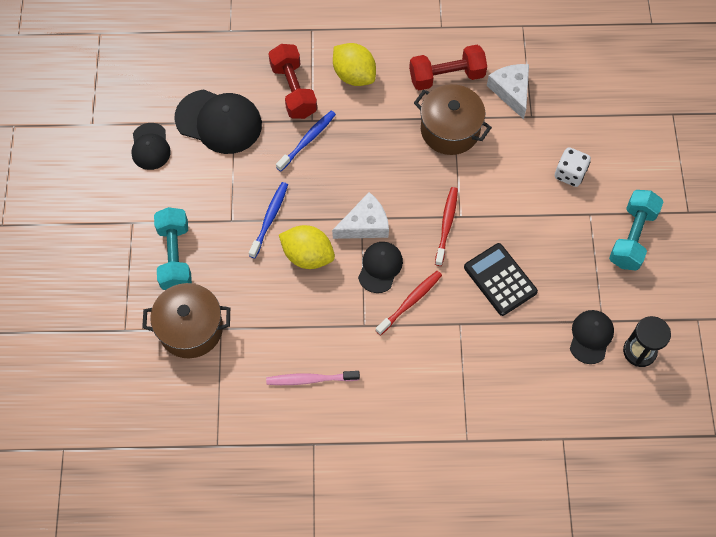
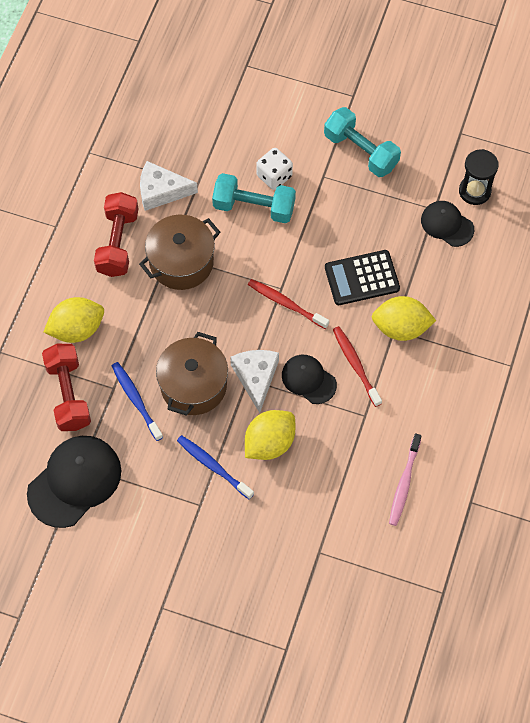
camera: 70 degrees left, 0 degrees up
black cap [132,123,171,170] -> none
brown pot [142,283,230,358] -> brown pot moved to [156,332,228,416]
turquoise dumbbell [154,207,192,290] -> turquoise dumbbell moved to [212,173,296,223]
red dumbbell [269,44,317,119] -> red dumbbell turned 75 degrees clockwise [42,344,91,431]
none -> yellow lemon [372,296,436,341]

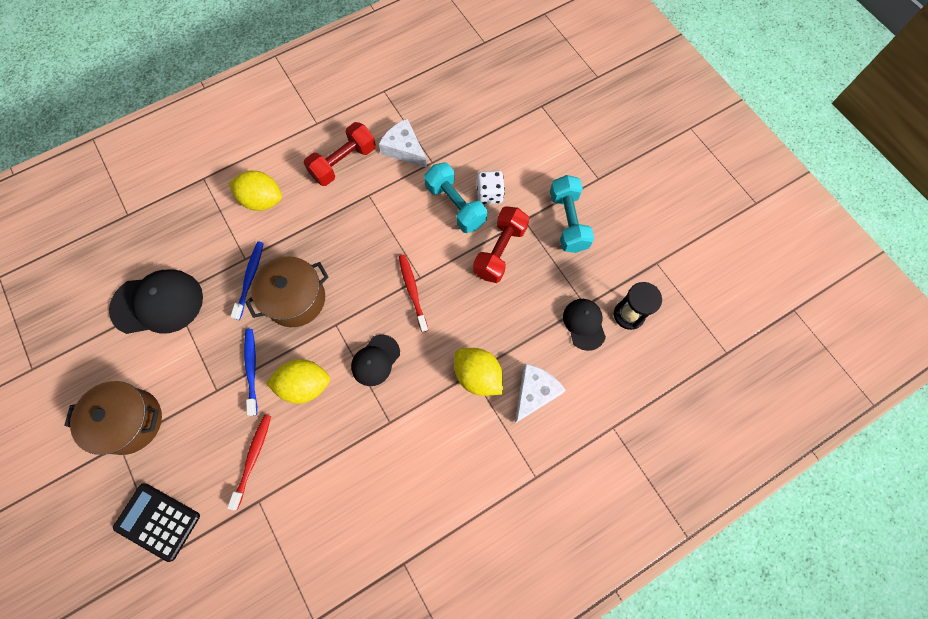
camera: 40 degrees right, 5 degrees up
red dumbbell [42,344,91,431] -> red dumbbell moved to [473,206,529,283]
brown pot [139,215,220,290] -> brown pot moved to [64,381,162,455]
white cheese [230,350,279,413] -> white cheese moved to [515,364,566,423]
black cap [282,355,337,404] -> black cap turned 135 degrees counterclockwise [351,335,400,386]
black calculator [325,250,400,305] -> black calculator moved to [113,483,200,562]
red toothbrush [333,326,382,407] -> red toothbrush moved to [227,414,271,510]
pink toothbrush [389,433,422,526] -> none

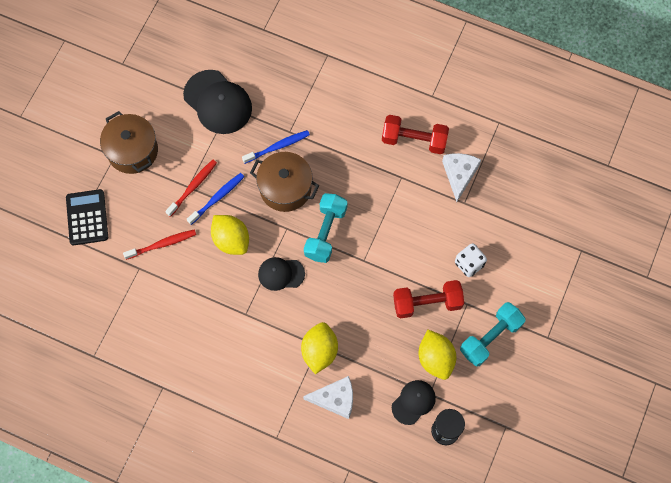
camera: 55 degrees right, 0 degrees up
yellow lemon [229,171,282,211] -> yellow lemon moved to [419,330,456,380]
red toothbrush [399,254,428,332] -> red toothbrush moved to [165,160,217,217]
turquoise dumbbell [424,163,487,233] -> turquoise dumbbell moved to [304,193,347,263]

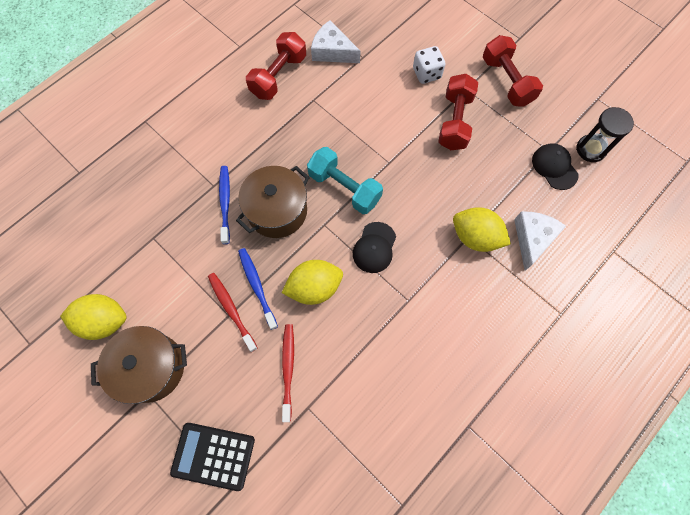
camera: 70 degrees left, 0 degrees up
black cap [183,70,252,134] -> none
yellow lemon [419,330,456,380] -> yellow lemon moved to [60,294,127,340]
turquoise dumbbell [460,302,526,367] -> red dumbbell [483,35,543,107]

